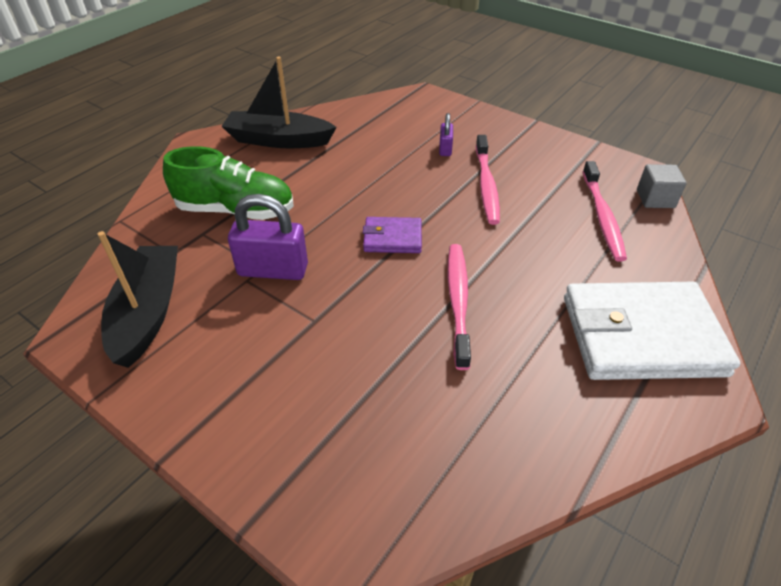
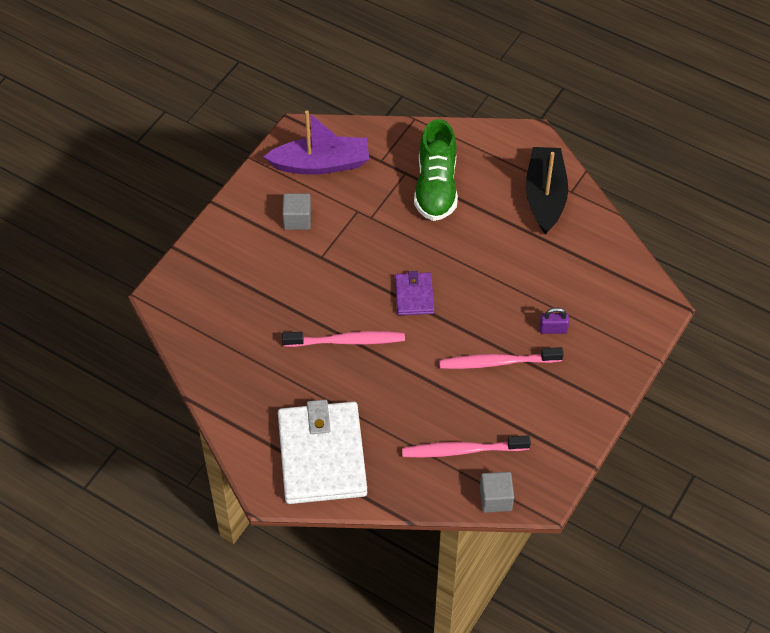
camera: 85 degrees right, 10 degrees up
black boat [98,231,178,368] -> purple boat [263,111,369,175]
purple padlock [228,194,308,280] -> none
none -> grey cube [282,193,311,230]

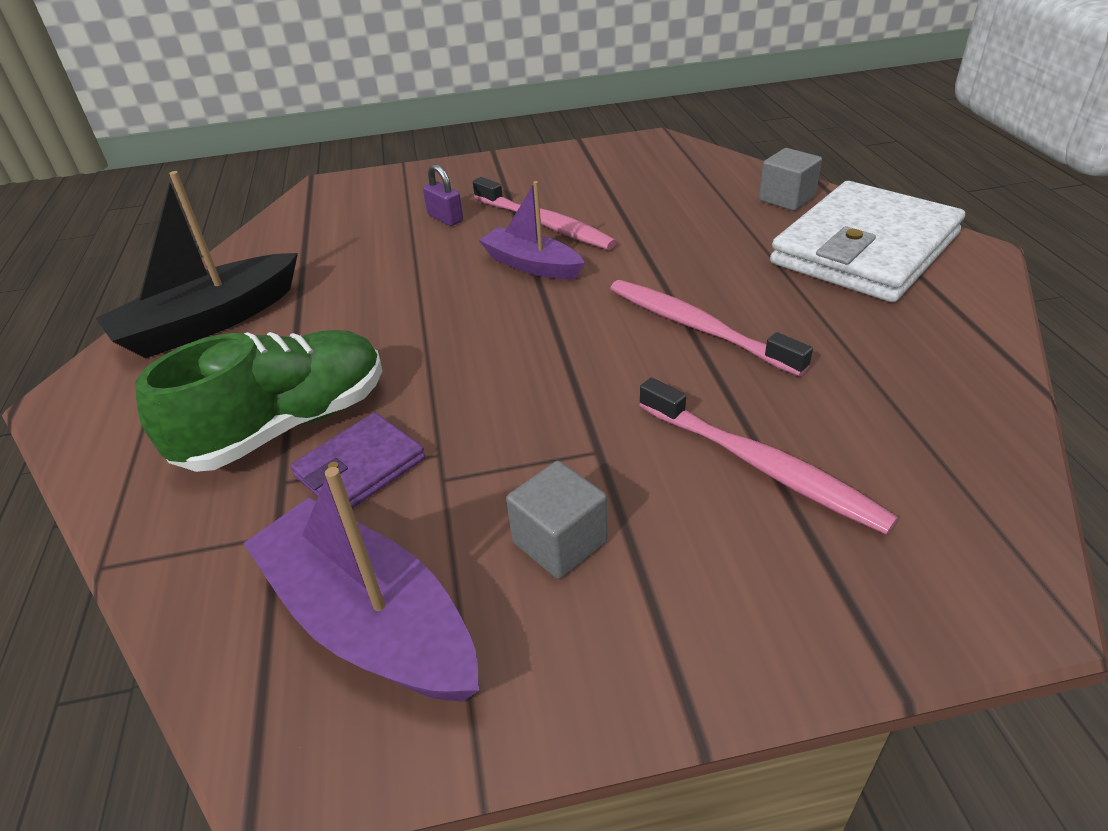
camera: 130 degrees left, 15 degrees down
purple wallet [395,271,434,315] -> purple wallet moved to [290,413,425,508]
pink toothbrush [402,435,531,457] -> pink toothbrush moved to [639,378,898,535]
grey cube [480,472,514,513] -> grey cube moved to [759,148,822,211]
none -> purple boat [479,181,585,280]

